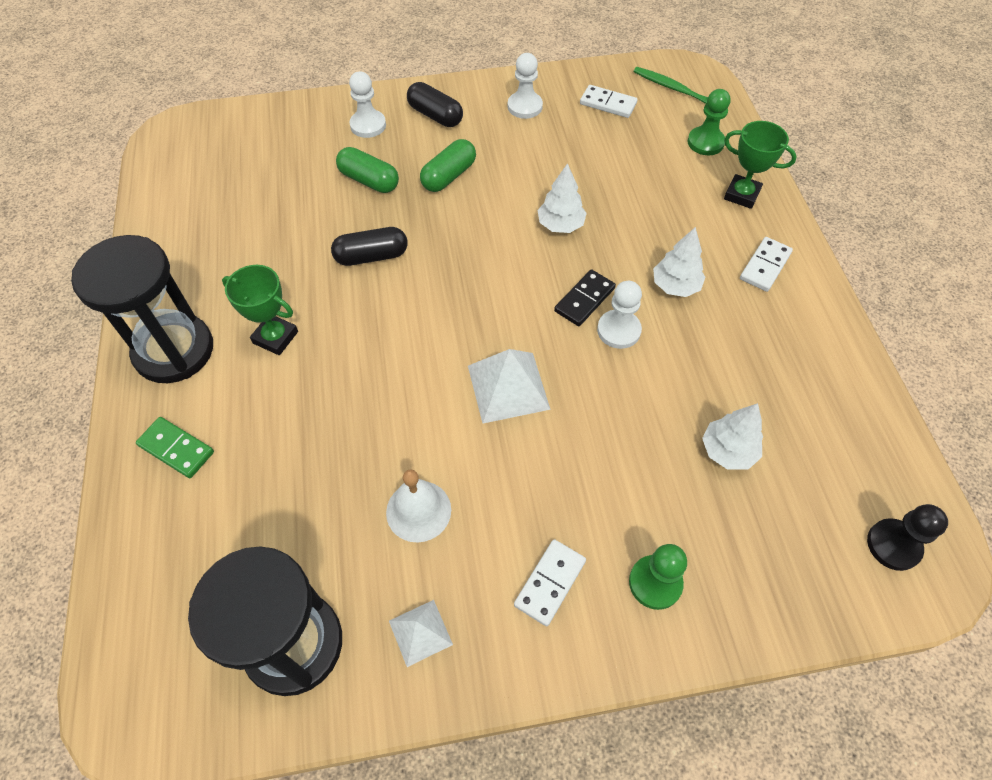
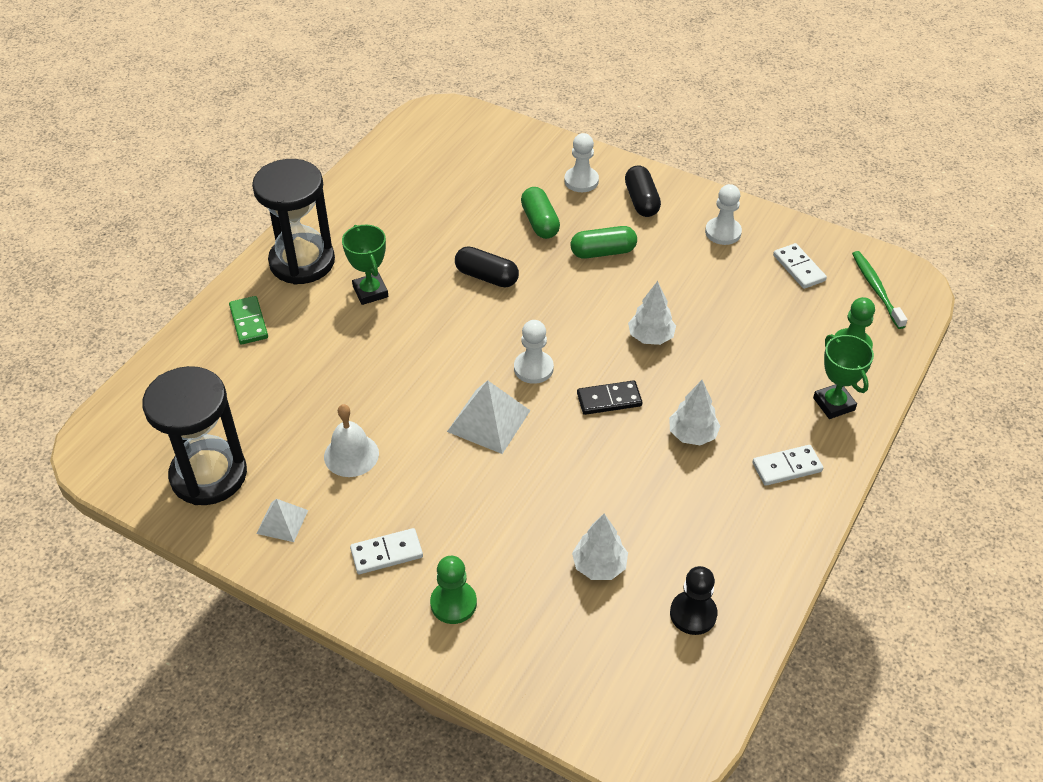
camera: 40 degrees right, 10 degrees down
white pawn [597,281,642,349] -> white pawn moved to [514,320,554,384]
black pawn [867,504,948,571] -> black pawn moved to [670,566,717,635]

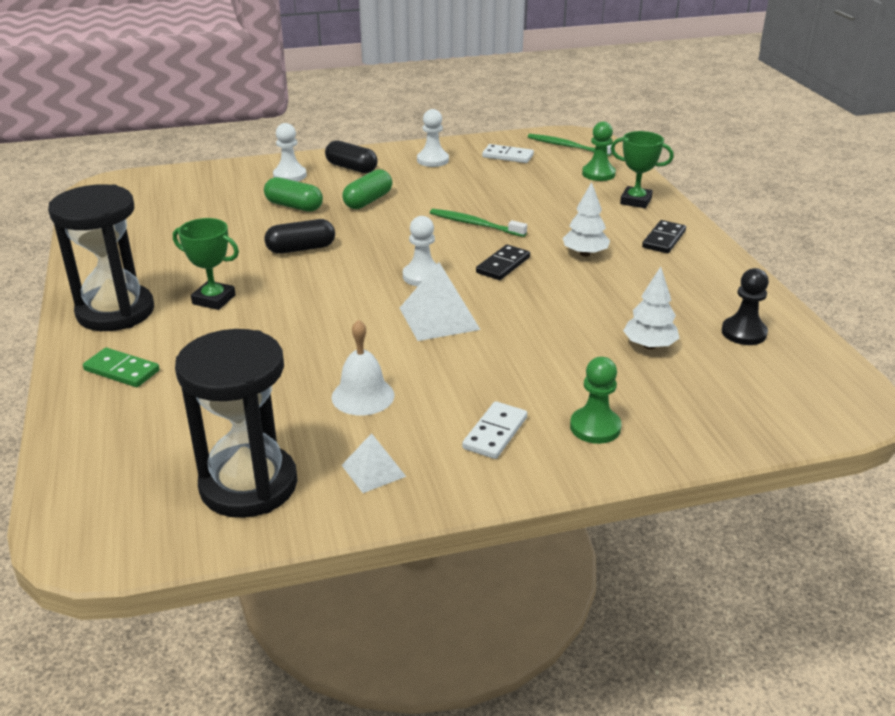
camera: 45 degrees left, 15 degrees down
white tree [628,281,676,345] -> green toothbrush [430,209,527,237]
white domino [753,445,823,486] -> black domino [642,220,686,253]

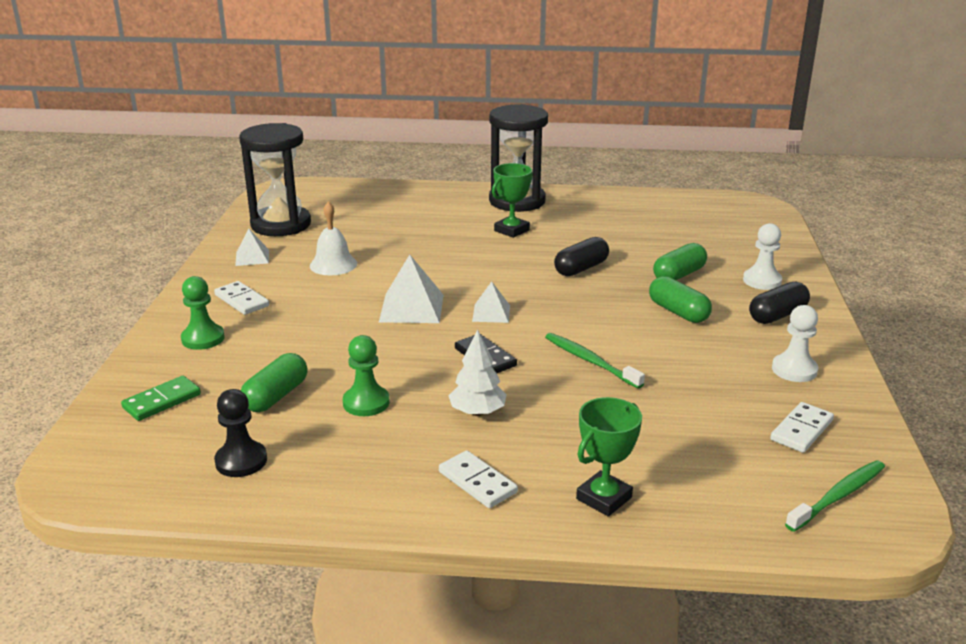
camera: 110 degrees right, 5 degrees down
green domino [83,348,160,387] -> green domino moved to [121,376,201,421]
black capsule [264,219,335,254] -> black capsule turned 45 degrees clockwise [554,237,609,276]
white pawn [403,216,436,286] -> white pyramid [472,281,510,323]
green toothbrush [430,209,527,237] -> green toothbrush turned 90 degrees counterclockwise [545,333,645,389]
green pawn [582,121,616,181] -> green pawn moved to [343,335,390,416]
white tree [623,267,680,349] -> green capsule [241,353,308,412]
black domino [642,220,686,253] -> white domino [439,451,518,508]

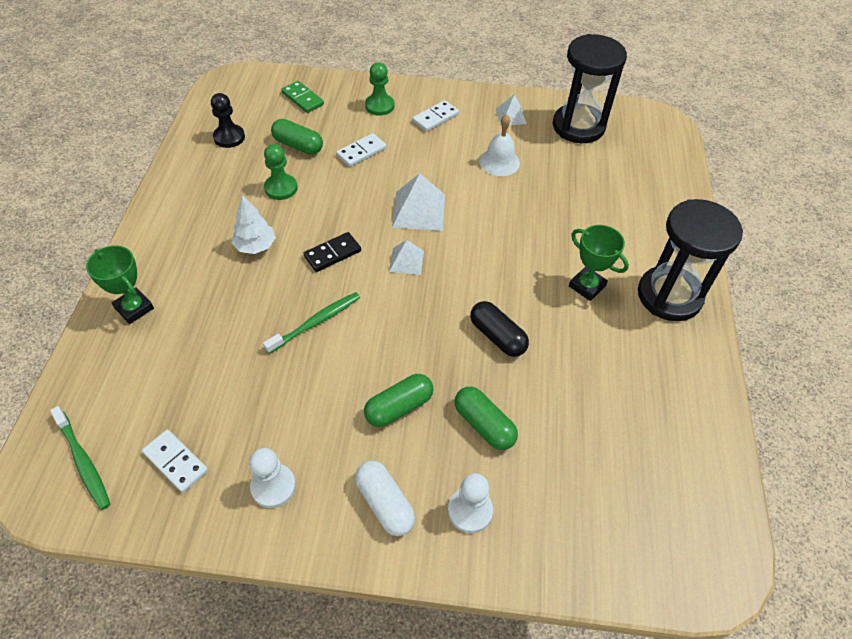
camera: 90 degrees right, 25 degrees up
white domino [439,451,518,508] -> white domino moved to [336,133,386,167]
black capsule [749,282,810,324] -> white capsule [355,461,415,536]

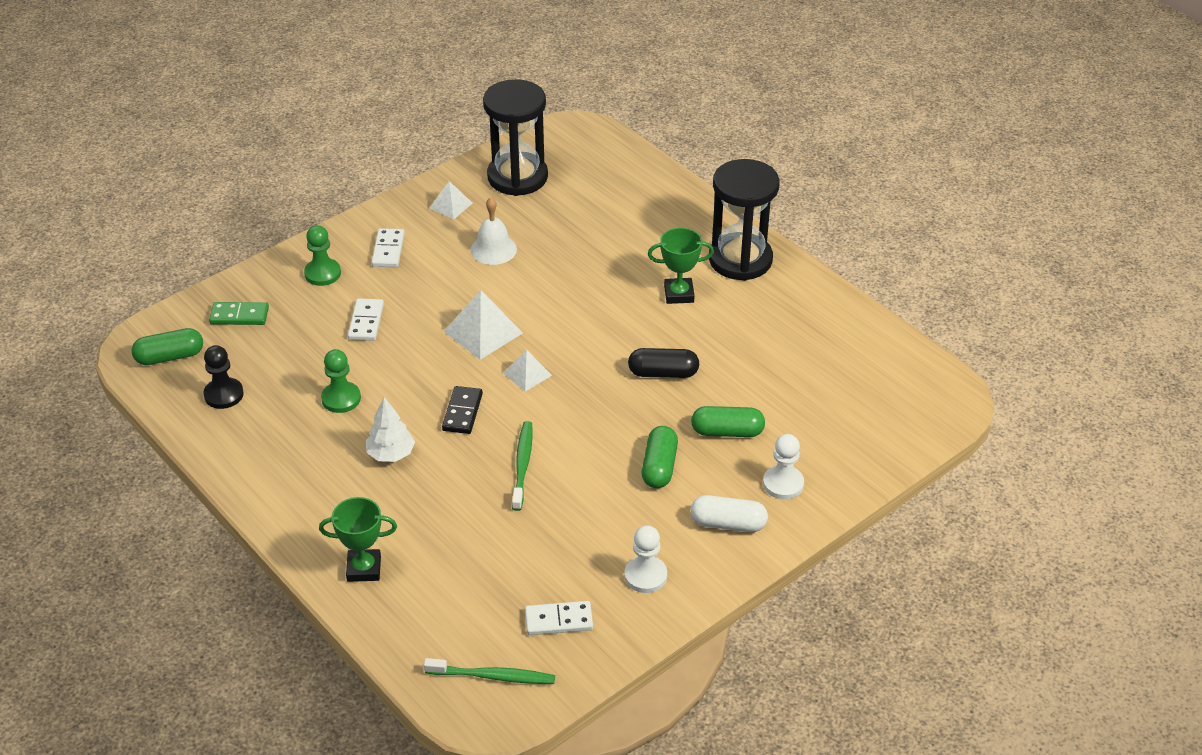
camera: 45 degrees left, 10 degrees down
green capsule [271,119,323,155] -> green capsule moved to [132,328,203,365]

